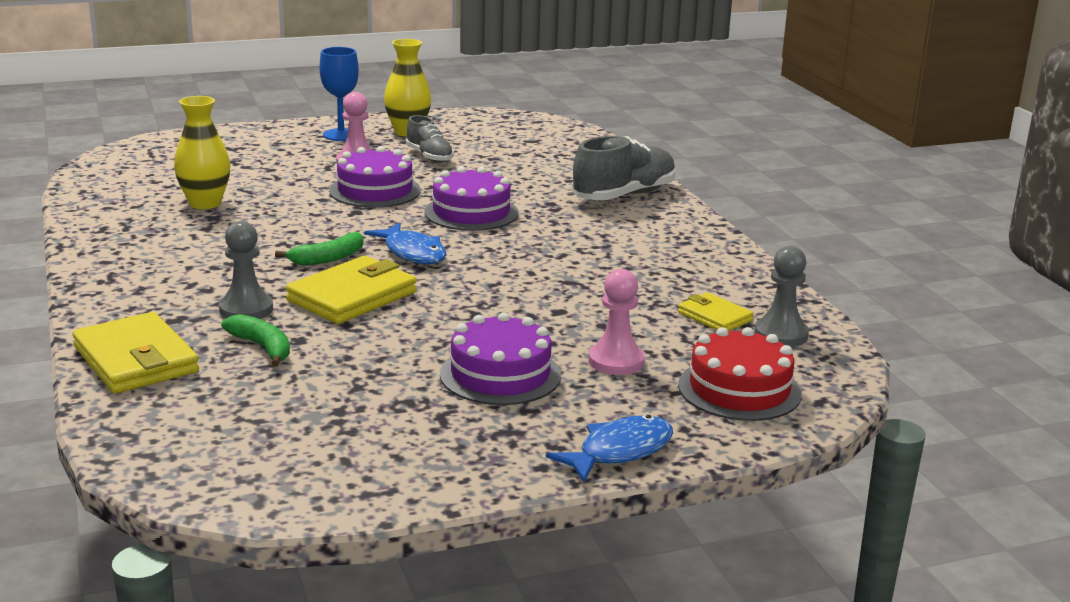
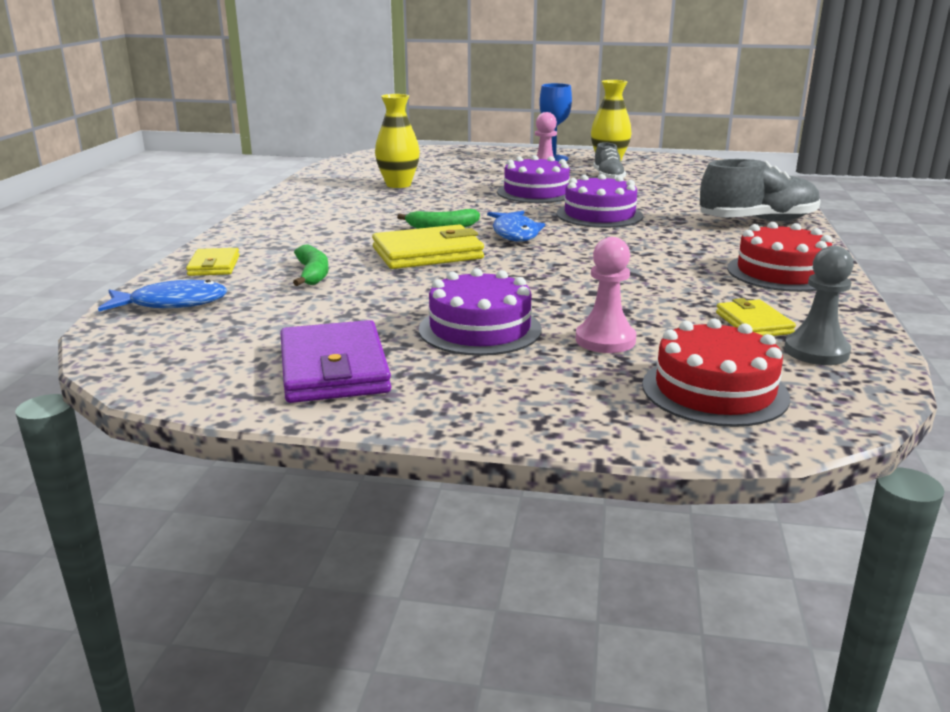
camera: 30 degrees right, 0 degrees up
yellow wallet [72,312,199,393] -> yellow wallet [186,248,240,276], size x0.57
grey pawn [219,221,273,319] -> none
blue fish [546,415,673,482] -> blue fish moved to [98,280,227,311]
none -> purple wallet [280,320,391,403]
none -> red cake [727,222,832,292]

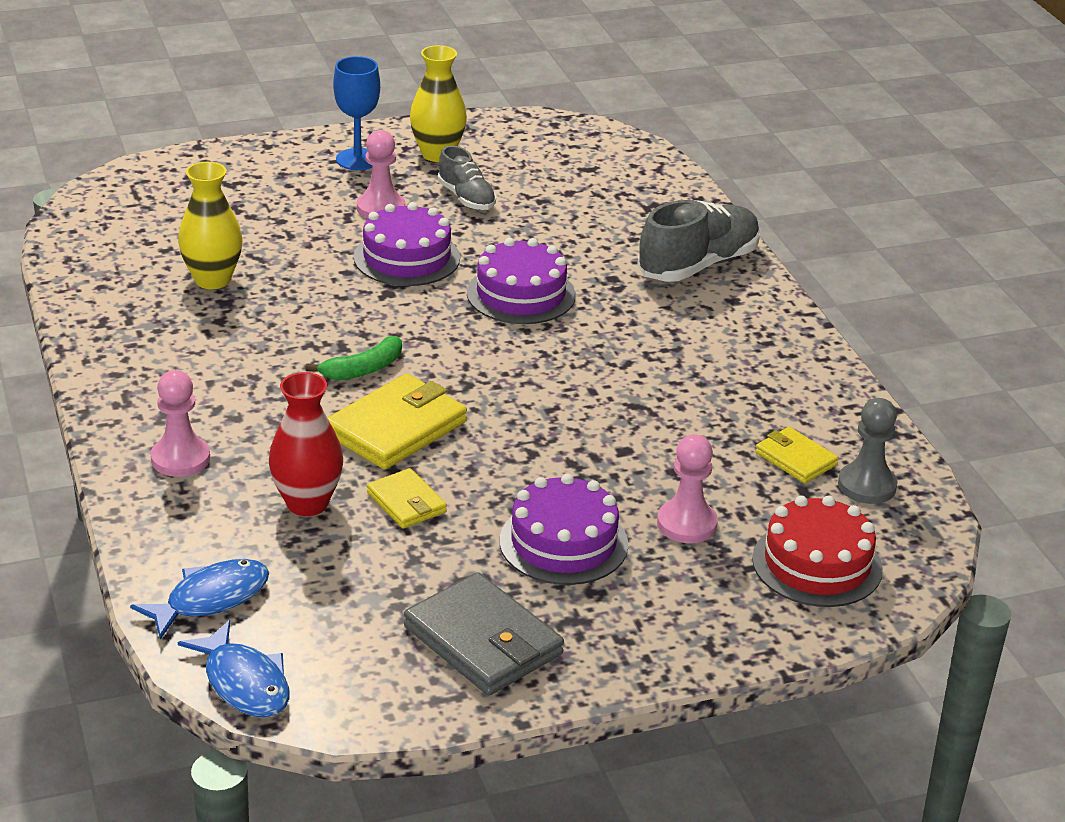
camera: 30 degrees left, 10 degrees up
yellow wallet [186,248,240,276] -> yellow wallet moved to [367,468,447,528]
purple wallet [280,320,391,403] -> grey wallet [404,572,564,695]
green banana [293,244,329,286] -> red vase [269,372,343,516]
blue fish [487,211,545,242] -> blue fish moved to [178,620,289,717]
red cake [727,222,832,292] -> none
none -> pink pawn [151,370,210,477]

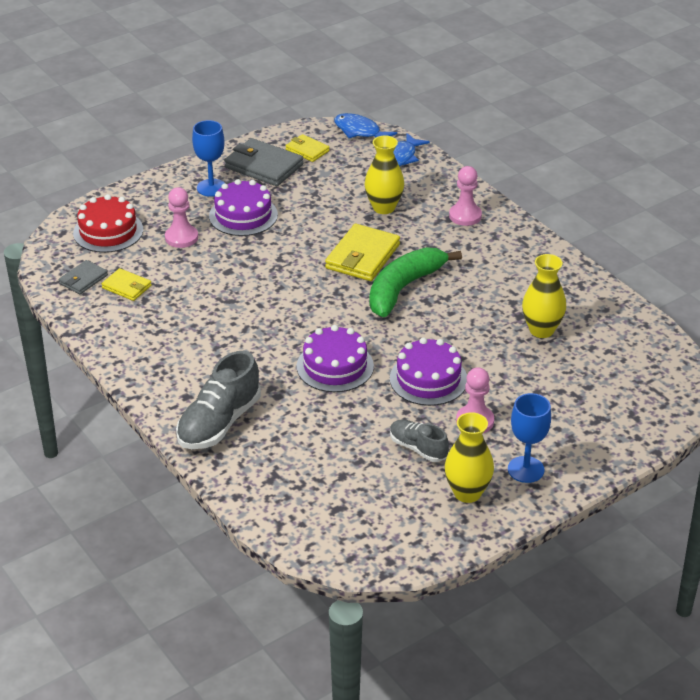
camera: 165 degrees right, 5 degrees up
red vase [269,372,343,516] -> yellow vase [365,135,404,214]
green banana [306,336,402,380] -> green banana [369,247,462,317], size x1.91
yellow wallet [367,468,447,528] -> yellow wallet moved to [286,134,330,162]
grey pawn [838,398,897,504] -> grey wallet [58,260,108,294]
none -> blue goblet [192,120,225,197]

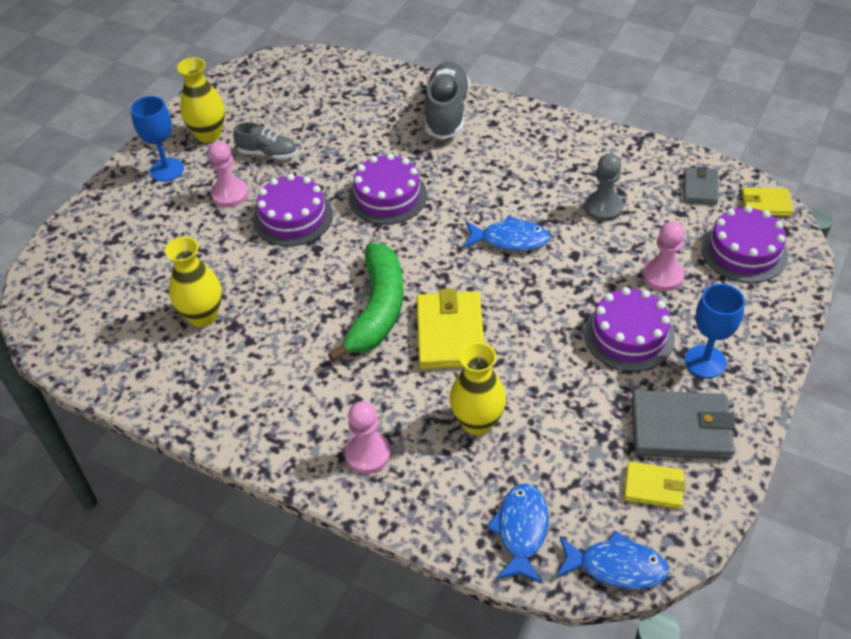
camera: 155 degrees right, 10 degrees up
red cake [73,194,143,253] -> purple cake [701,206,788,283]
yellow wallet [102,268,152,301] -> yellow wallet moved to [742,188,793,216]
none -> blue fish [463,215,550,251]
none -> grey pawn [584,153,623,221]

